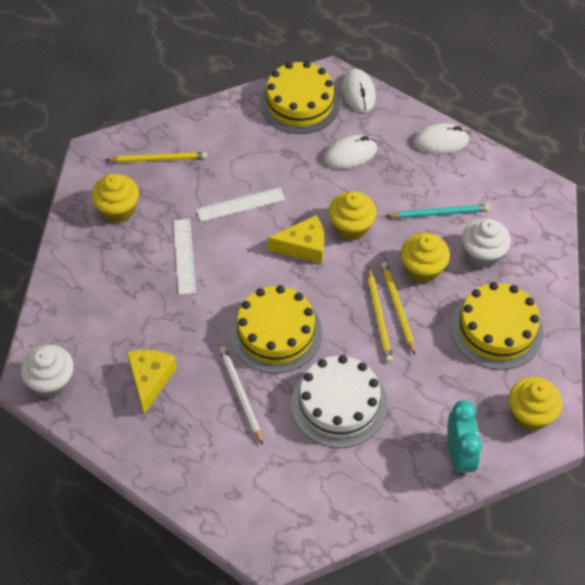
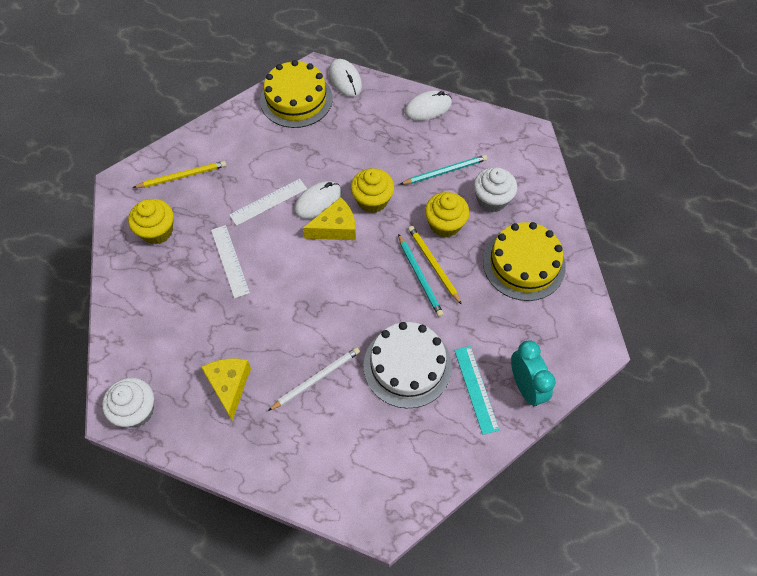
camera: 15 degrees left, 5 degrees up
white pencil [219,346,263,445] -> white pencil turned 90 degrees clockwise [268,347,360,411]
yellow cake [230,285,322,373] -> none
white mouse [323,135,377,169] -> white mouse moved to [294,181,342,219]
yellow pencil [368,267,393,362] -> turquoise pencil [398,234,444,317]
yellow cupcake [509,377,562,431] -> none
none -> turquoise ruler [454,346,499,435]

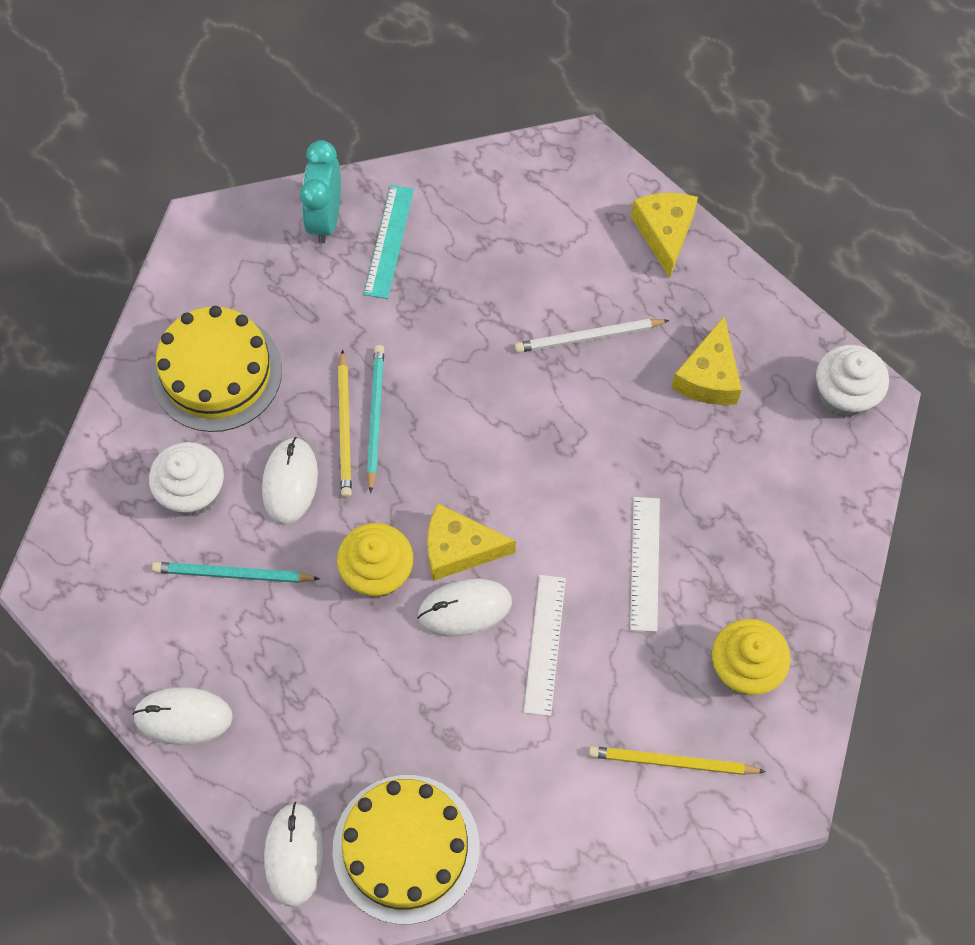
camera: 155 degrees left, 5 degrees up
white ruler [229,179,307,226] -> white ruler turned 75 degrees counterclockwise [524,575,566,716]
white cake [363,322,452,408] -> none
yellow cupcake [425,192,470,237] -> white mouse [262,437,318,525]
none -> yellow cheese [631,193,698,278]

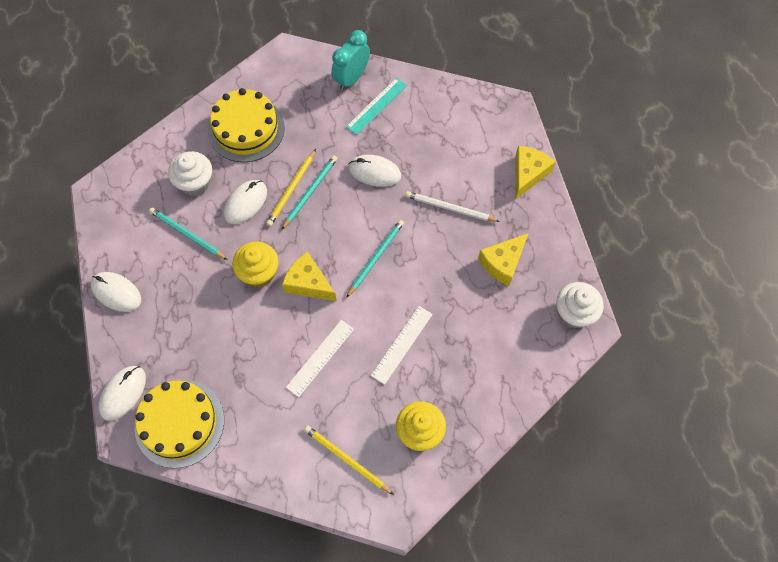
camera: 30 degrees right, 0 degrees up
white mouse [417,579,512,637] -> white mouse moved to [349,155,401,187]
none -> turquoise pencil [346,220,404,298]

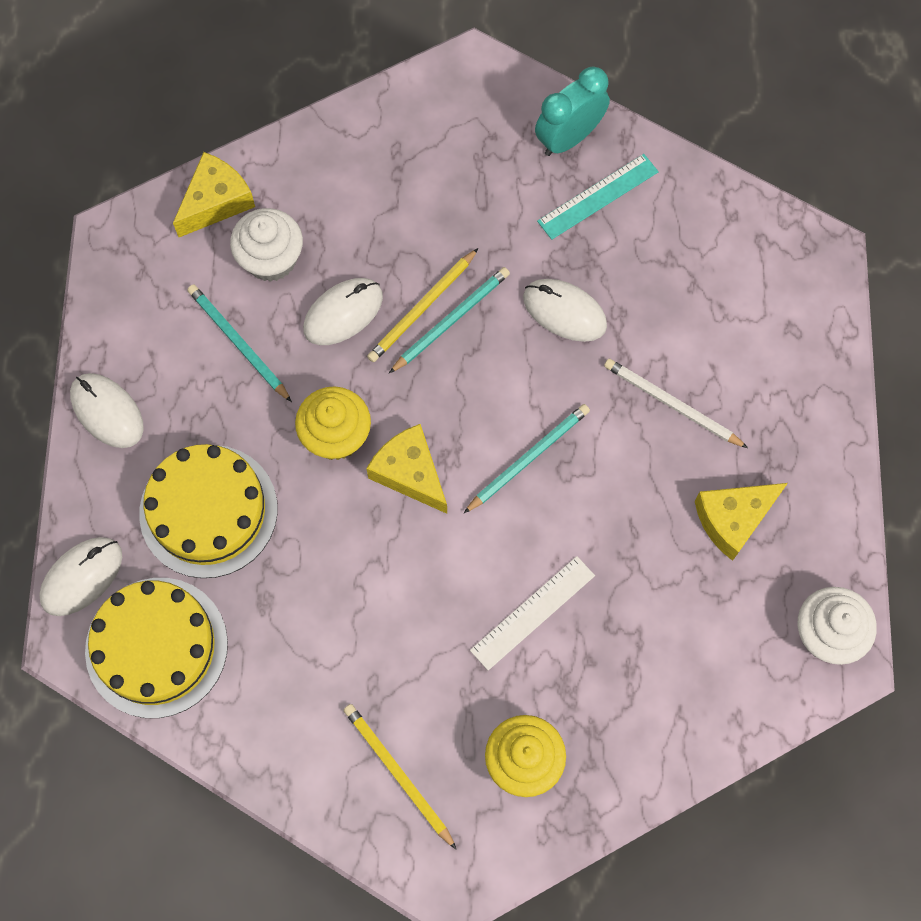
camera: 15 degrees right, 5 degrees up
yellow cake [208,88,285,162] -> yellow cake moved to [139,444,278,578]
white ruler [286,320,354,397] -> none
yellow cheese [515,146,556,199] -> yellow cheese moved to [173,152,255,237]

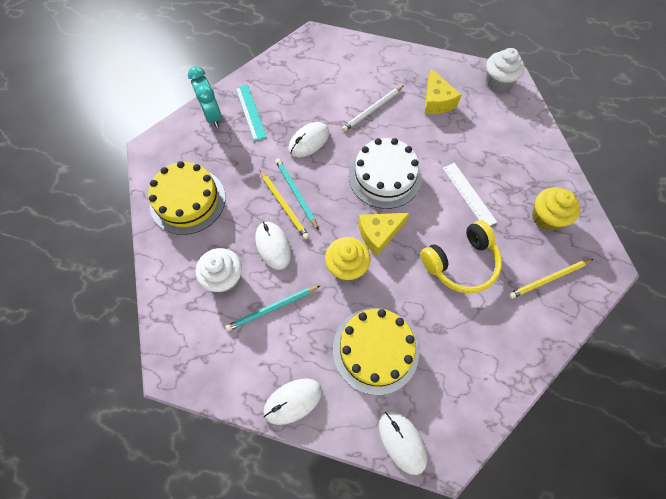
camera: 75 degrees left, 5 degrees down
yellow cake [85,578,228,718] -> yellow cake moved to [148,161,226,235]
yellow cheese [173,152,255,237] -> none
turquoise pencil [464,404,590,513] -> white cake [348,138,422,209]
none -> yellow headphones [421,220,502,293]

